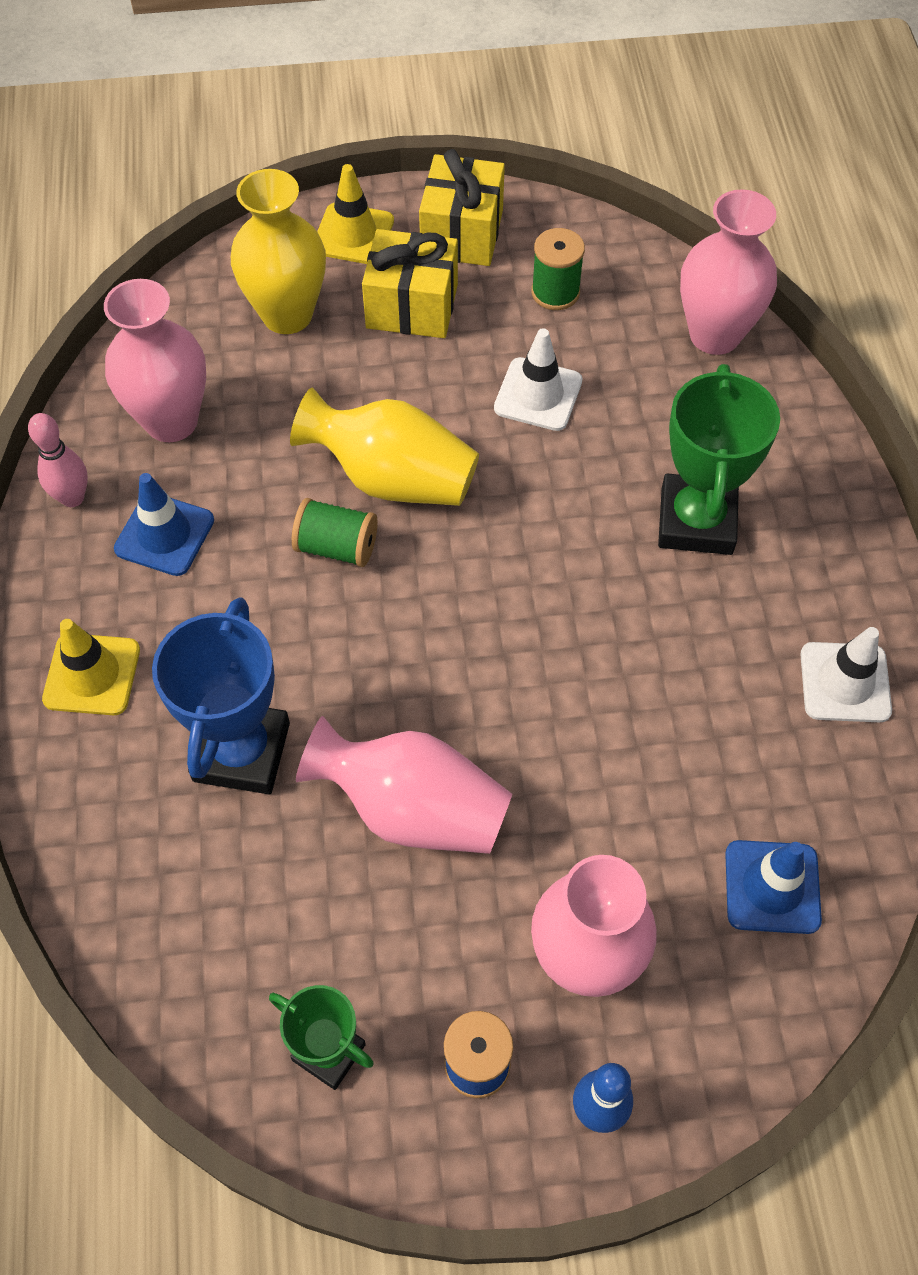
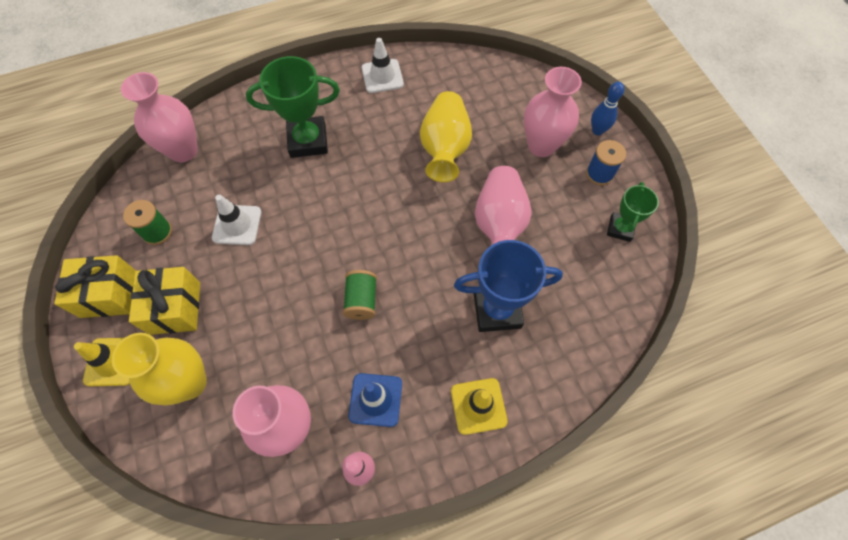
camera: 105 degrees left, 5 degrees up
yellow vase [290,388,479,506] -> yellow vase moved to [420,91,472,182]
blue traffic cone [725,840,822,934] -> none

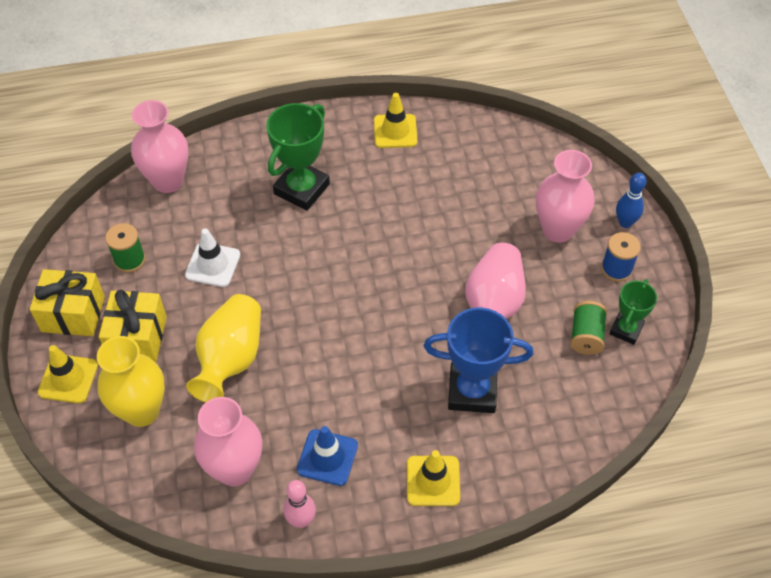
camera: 10 degrees right, 10 degrees down
green trophy [246,56,340,158] -> green trophy turned 60 degrees counterclockwise [266,103,330,211]
green spool [343,270,377,320] -> green spool moved to [570,301,607,355]
white traffic cone [362,38,404,93] -> yellow traffic cone [374,93,417,148]
yellow vase [420,91,472,182] -> yellow vase moved to [186,294,261,403]

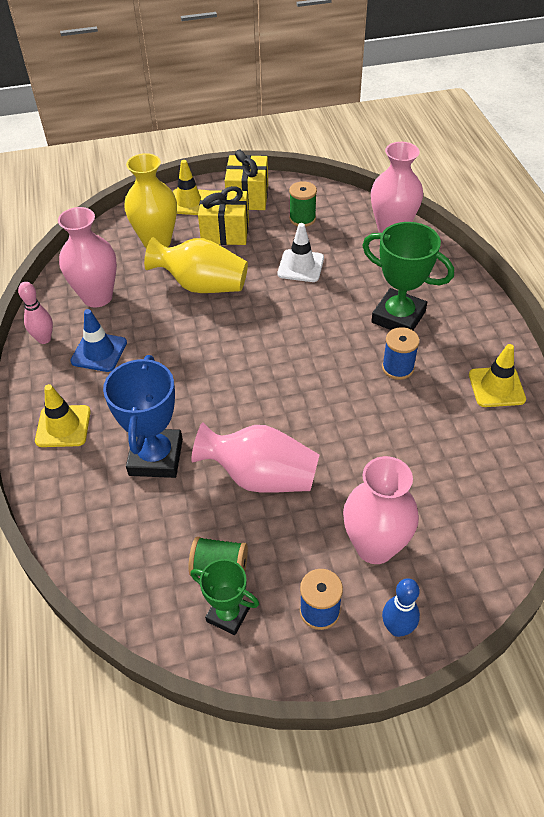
camera: 90 degrees right, 5 degrees down
none -> blue spool [382,327,420,380]

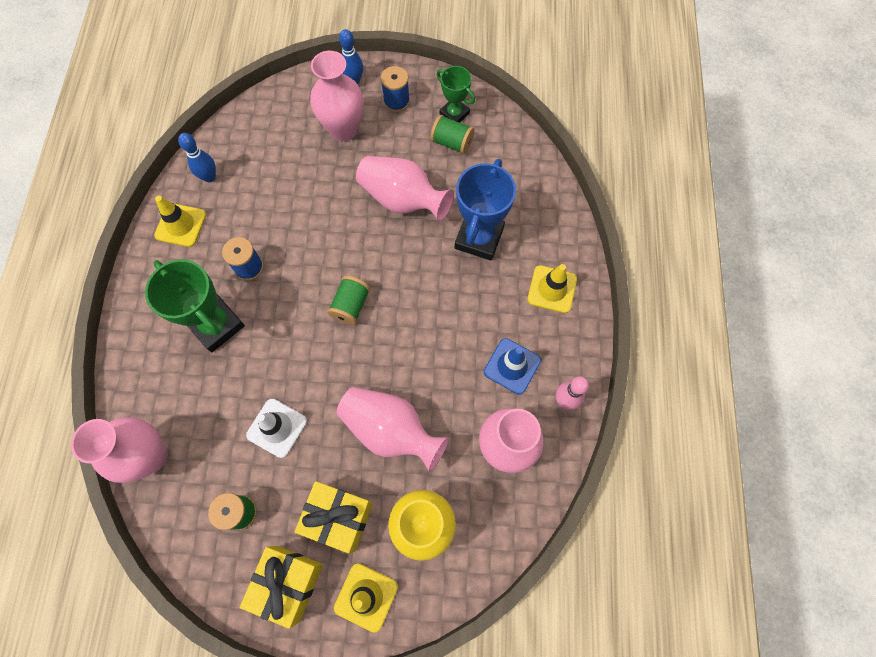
camera: 165 degrees left, 20 degrees up
yellow vase [144,237,248,293] -> pink vase [337,387,449,472]
none -> blue bowling pin [178,133,216,182]
none -> green spool [327,276,370,325]

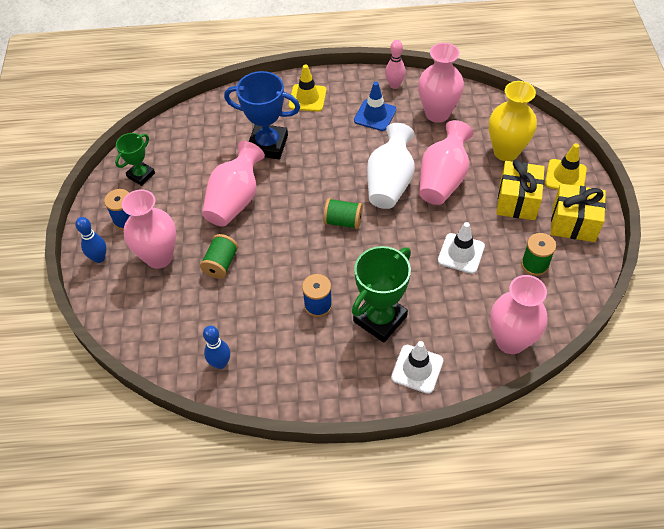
camera: 95 degrees left, 15 degrees down
yellow traffic cone [154,196,206,247] -> none
green spool [430,115,474,154] -> green spool moved to [200,234,238,279]
none -> white vase [367,123,415,209]
none -> white traffic cone [391,341,443,394]

